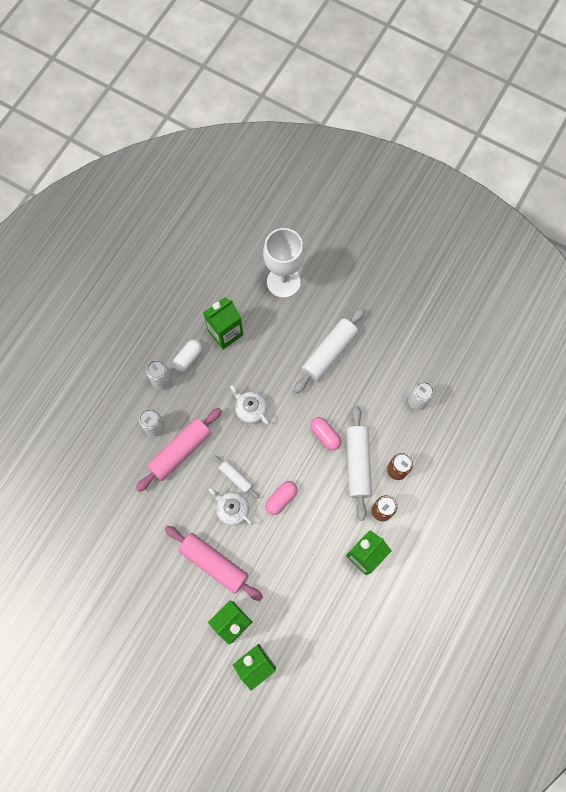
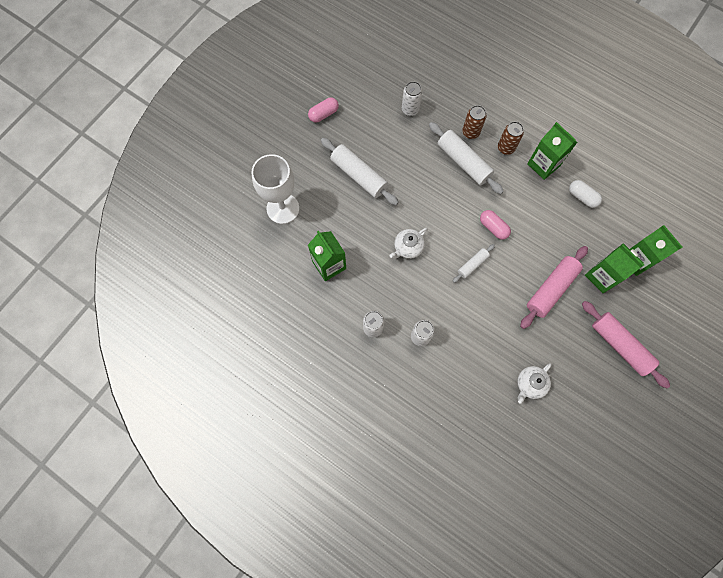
camera: 85 degrees left, 0 degrees up
pink rolling pin [136,408,222,492] -> pink rolling pin moved to [582,301,670,389]
white capsule [173,339,202,372] -> white capsule moved to [569,180,602,208]
white teapot [209,488,253,525] -> white teapot moved to [517,363,551,404]
pink capsule [310,417,341,450] -> pink capsule moved to [308,98,339,123]
white rolling pin [346,405,372,520] -> white rolling pin turned 45 degrees clockwise [429,122,504,194]

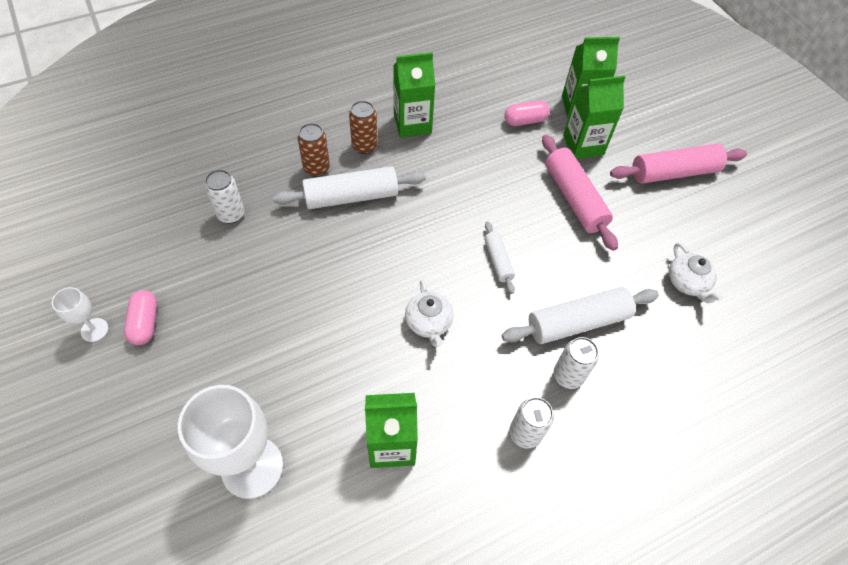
camera: 65 degrees left, 15 degrees down
white rolling pin [321,138,399,205] -> white rolling pin moved to [502,287,659,344]
pink capsule [480,210,511,240] -> pink capsule moved to [504,100,550,126]
white capsule [569,180,602,208] -> none
none -> white goblet [52,287,108,342]

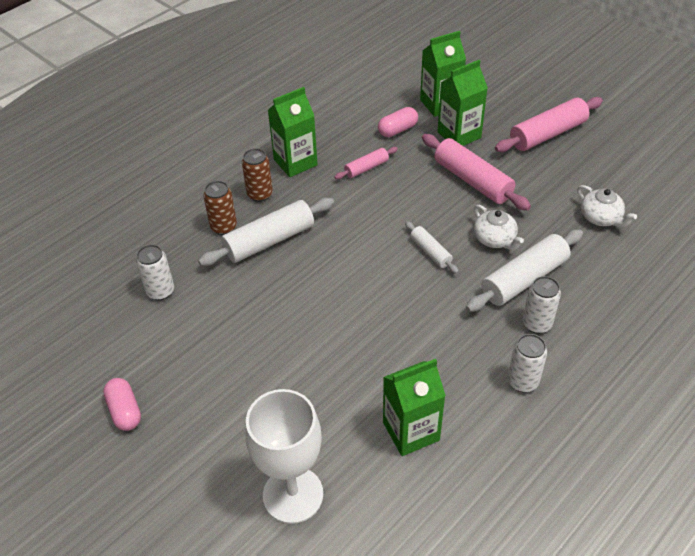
camera: 15 degrees left, 10 degrees down
white goblet [52,287,108,342] -> none
white teapot [405,280,454,347] -> white teapot moved to [474,205,524,250]
none -> pink rolling pin [335,147,398,179]

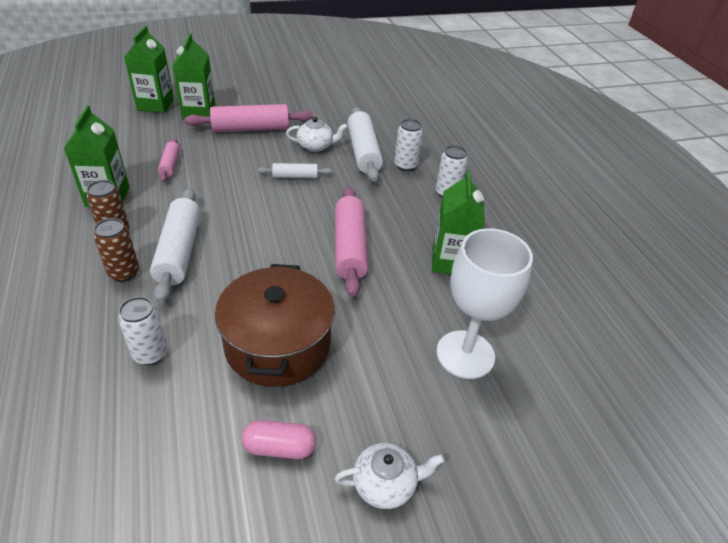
camera: 65 degrees left, 5 degrees down
pink capsule [378,107,418,137] -> none
pink rolling pin [495,97,603,152] -> pink rolling pin moved to [335,187,368,297]
white teapot [577,185,637,227] -> white teapot moved to [334,443,445,509]
none -> brown pot [215,264,335,387]

